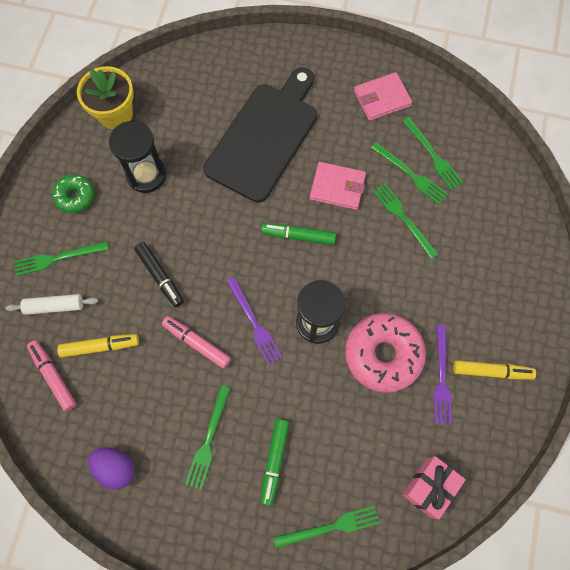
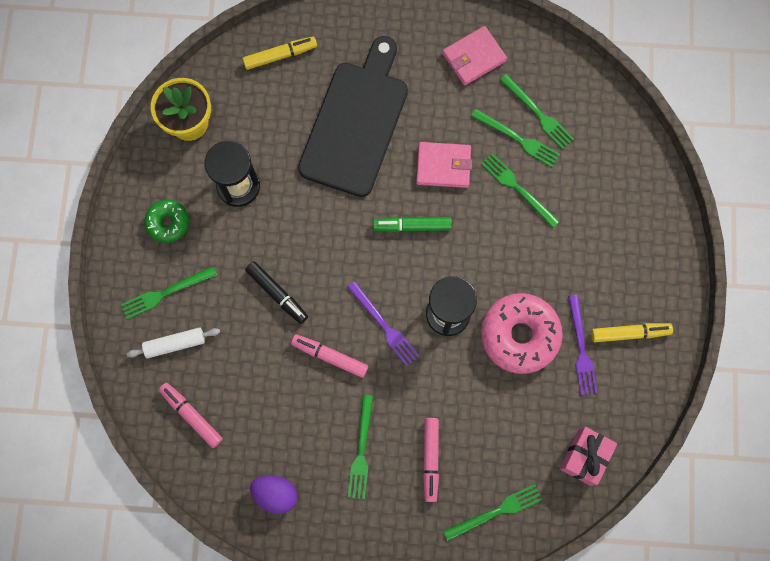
camera: 10 degrees left, 5 degrees up
yellow marker [57,334,139,358] -> yellow marker moved to [243,36,317,70]
green marker [261,419,289,506] -> pink marker [423,418,439,502]

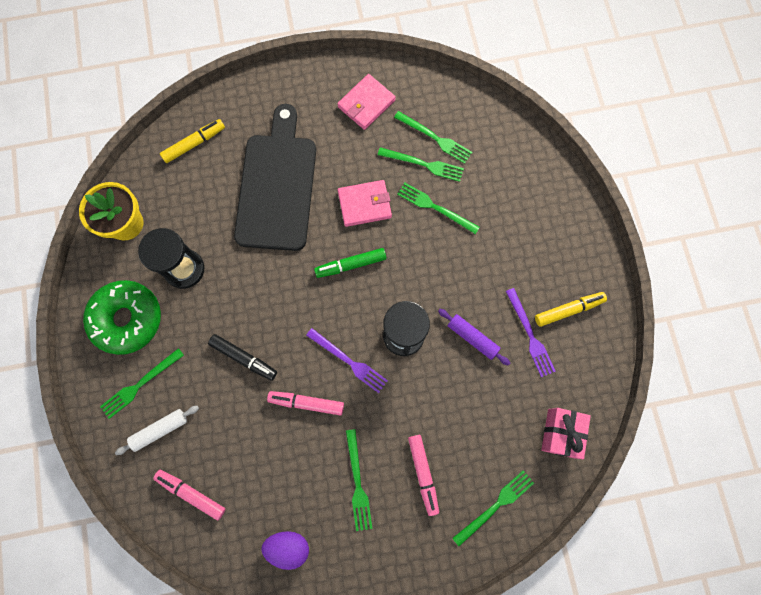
camera: 15 degrees left, 0 degrees up
green donut [144,200,189,243] -> green donut [83,280,161,355], size x1.78
pink donut [481,293,563,374] -> purple rolling pin [438,309,510,366]

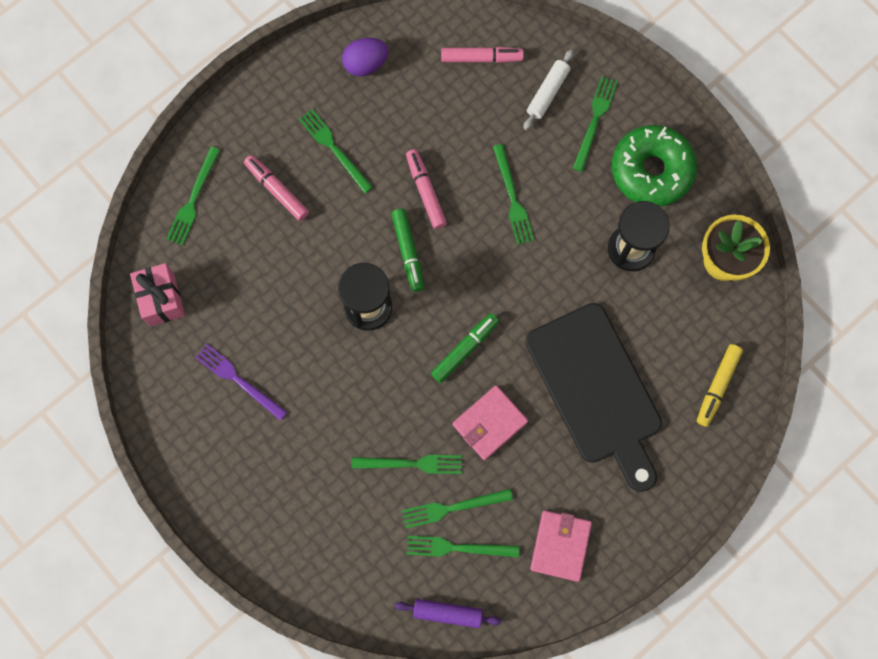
camera: 150 degrees right, 0 degrees up
black marker [208,334,277,381] -> green fork [493,144,534,245]
pink marker [267,391,344,416] -> pink marker turned 90 degrees counterclockwise [406,149,447,229]
purple fork [306,328,388,393] -> green marker [392,209,424,292]
purple rolling pin [438,309,510,366] -> purple rolling pin moved to [395,599,501,628]
yellow marker [535,292,607,327] -> none

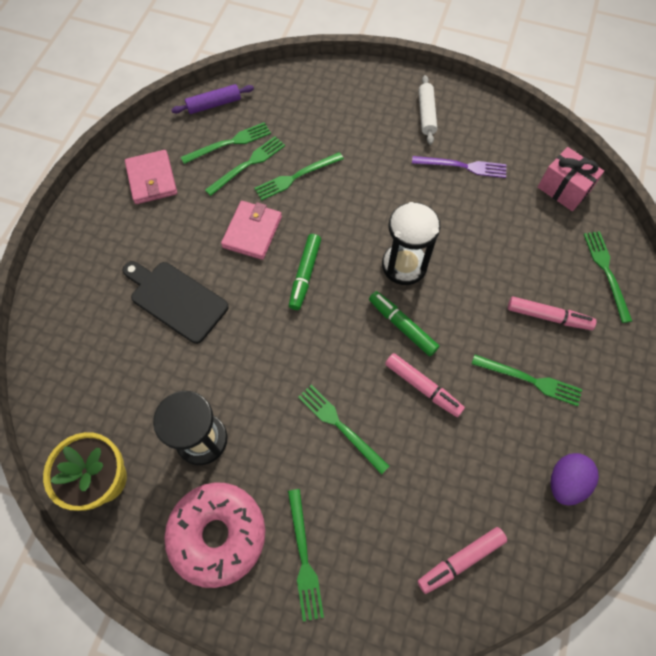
camera: 150 degrees right, 10 degrees down
white rolling pin [523,49,573,130] -> white rolling pin moved to [419,75,437,145]
black cutting board [525,303,662,492] -> black cutting board [122,261,229,344], size x0.64
green donut [612,125,697,207] -> pink donut [164,482,265,588]
yellow marker [697,344,743,427] -> none

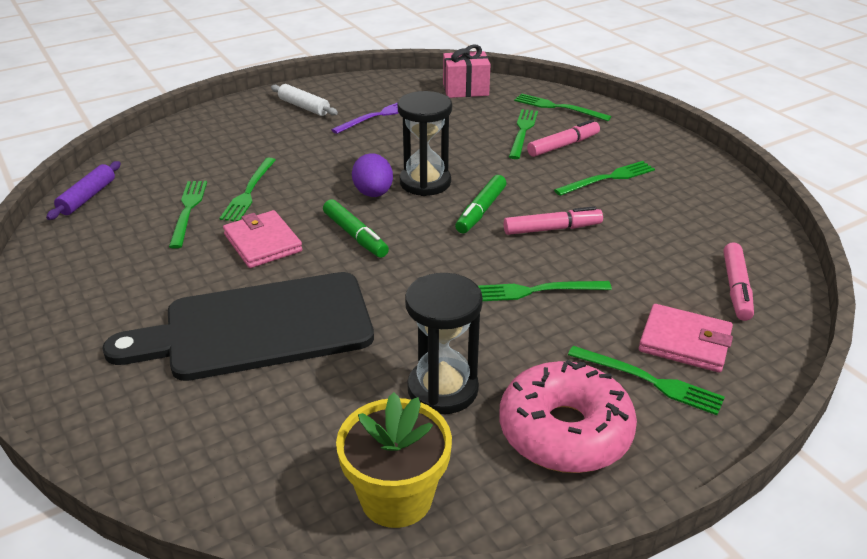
camera: 50 degrees left, 30 degrees down
black cutting board [122,261,229,344] -> black cutting board [102,272,374,381], size x1.57
pink wallet [125,150,177,204] -> pink wallet moved to [639,304,733,373]
green fork [181,122,271,164] -> green fork moved to [509,109,538,159]
green marker [369,291,439,356] -> green marker turned 60 degrees counterclockwise [455,175,506,234]
purple egg [551,453,599,506] -> purple egg moved to [352,153,393,197]

